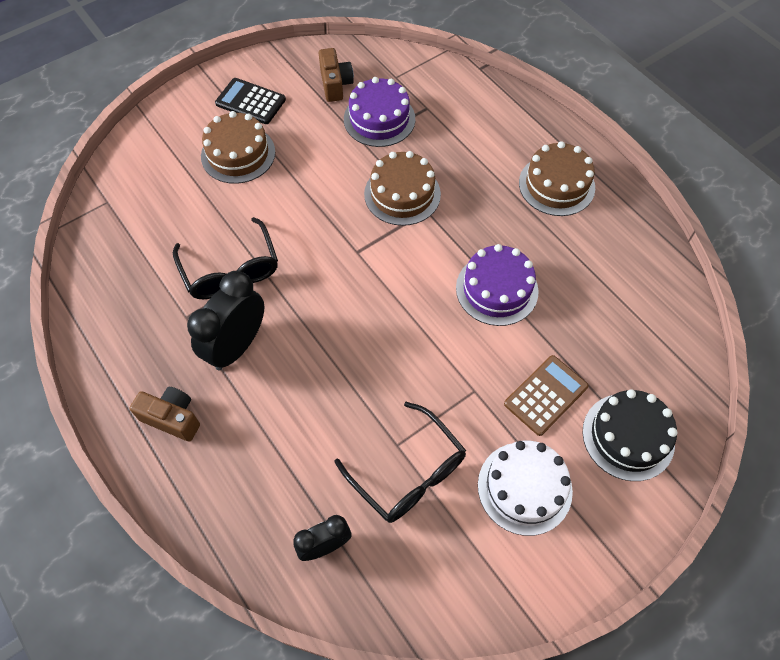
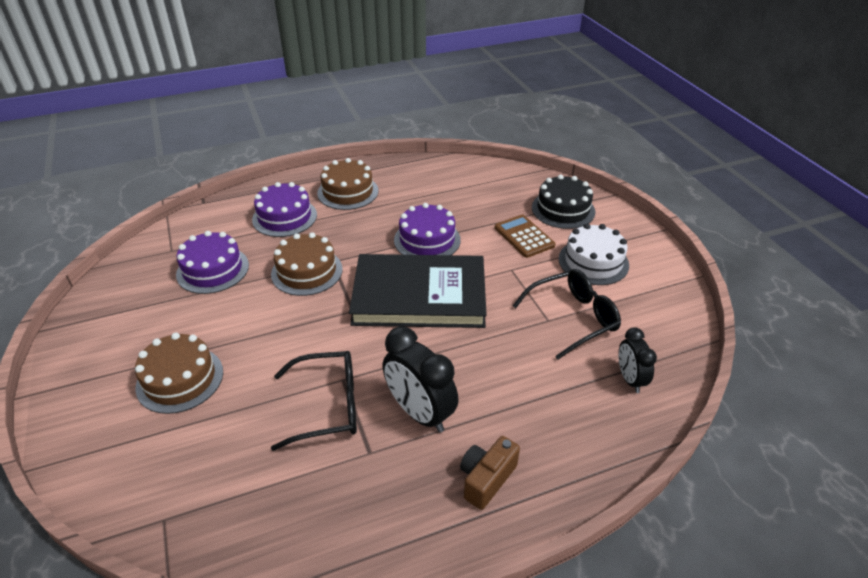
camera: 75 degrees left, 20 degrees down
black calculator [215,78,286,124] -> none
brown camera [319,48,354,102] -> none
none -> purple cake [252,182,317,237]
none -> black book [349,254,487,328]

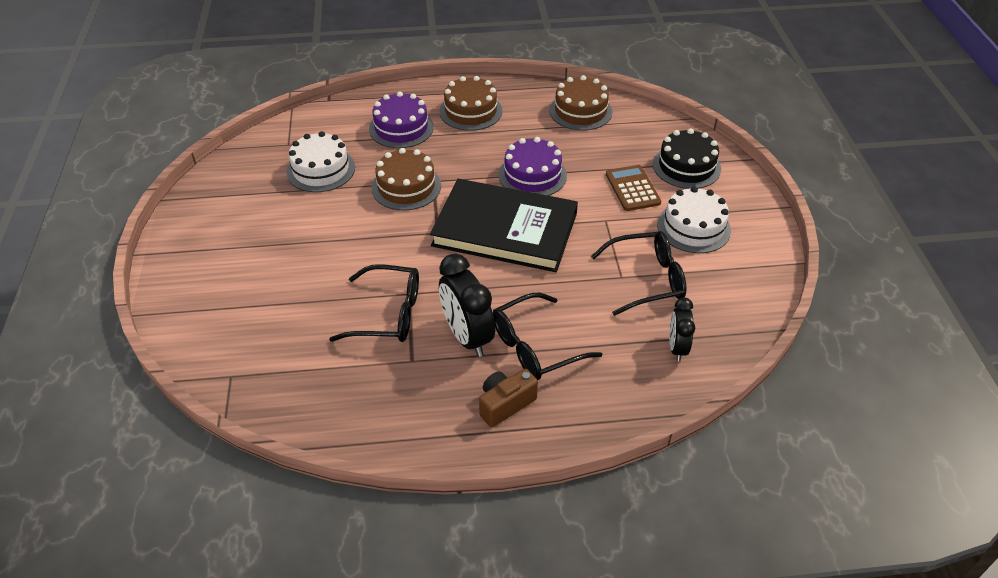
camera: 15 degrees right, 5 degrees up
brown cake [135,333,223,414] -> brown cake moved to [549,75,613,130]
purple cake [176,231,249,294] -> white cake [287,131,355,192]
none -> black glasses [493,293,602,380]

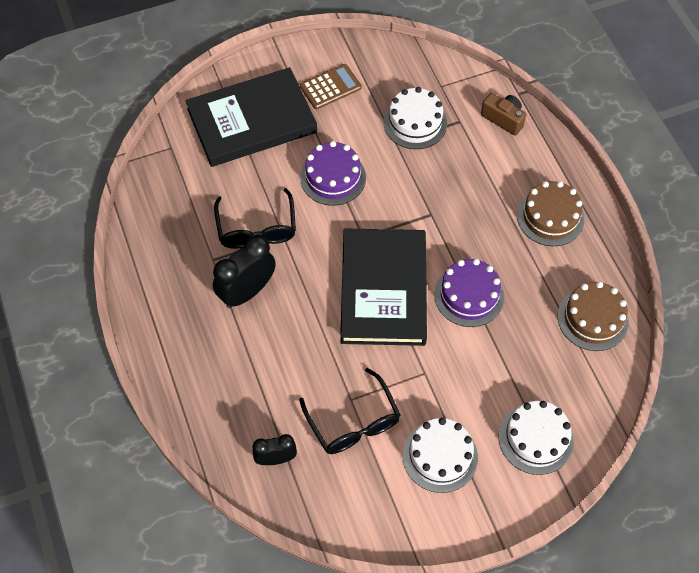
camera: 75 degrees right, 15 degrees up
purple cake [369,91,434,148] -> purple cake moved to [300,141,366,206]
brown cake [372,148,441,210] -> none
brown camera [479,369,538,427] -> brown camera moved to [481,93,526,136]
black glasses [493,293,602,380] -> none
brown calculator [606,165,661,211] -> brown calculator moved to [300,64,362,109]
black cake [653,128,721,189] -> white cake [499,401,574,475]
none -> black book [185,67,317,167]

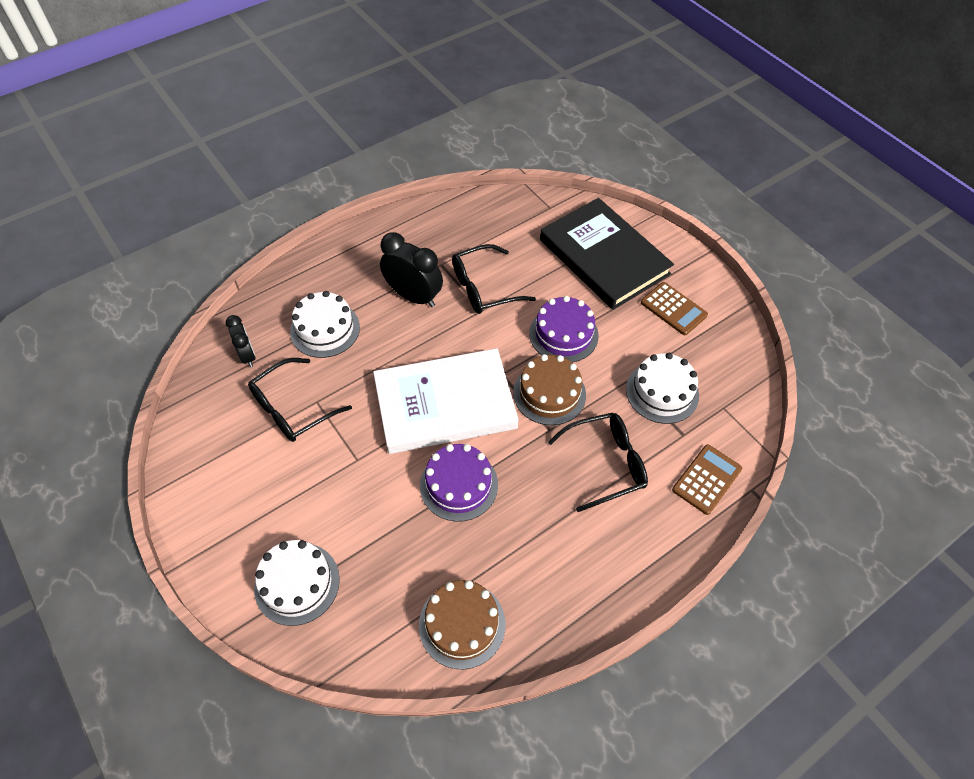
camera: 75 degrees right, 5 degrees down
black book [340,228,427,346] -> white book [373,348,519,454]
white cake [403,418,478,493] -> white cake moved to [290,291,360,358]
brown camera [481,93,526,136] -> brown calculator [672,444,742,515]
brown cake [517,181,584,246] -> brown cake moved to [513,354,586,425]
none -> black glasses [548,413,648,512]

